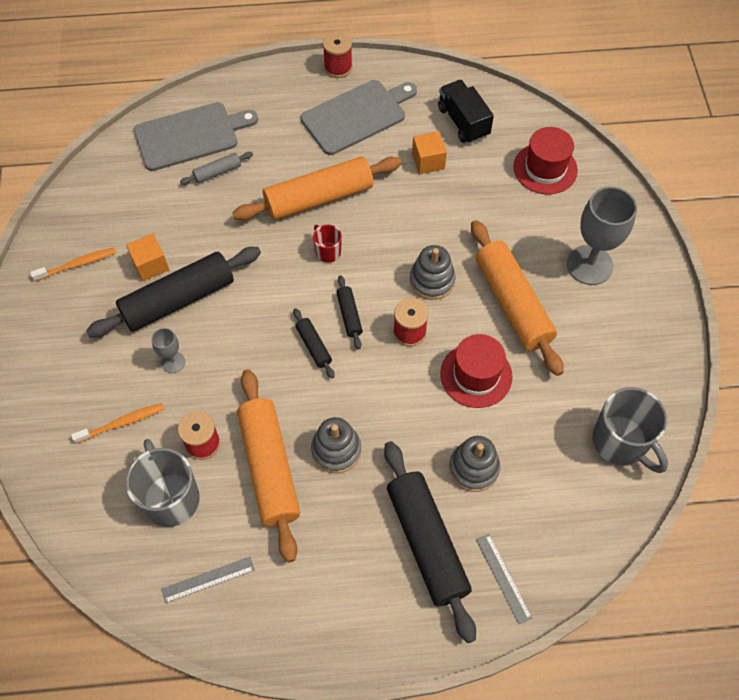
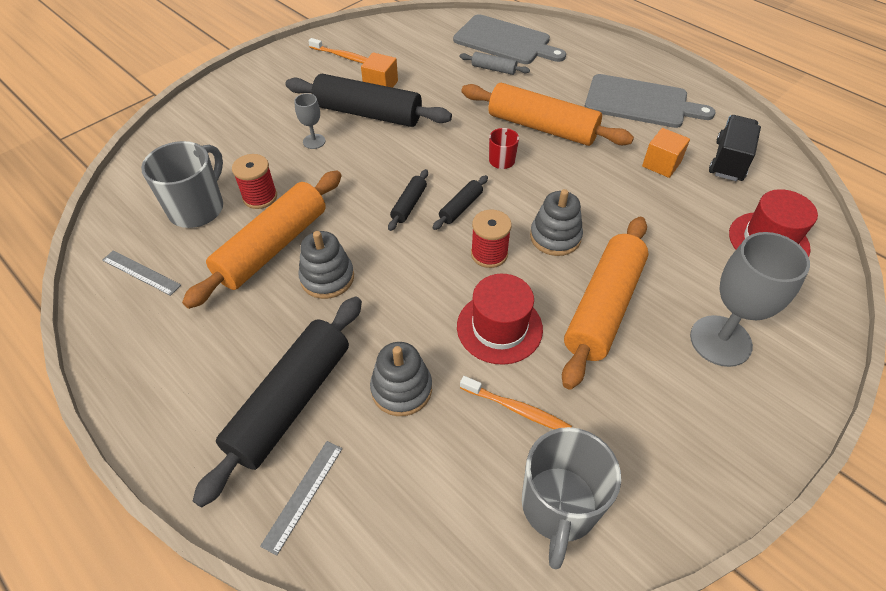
camera: 50 degrees right, 10 degrees down
orange toothbrush [71,403,164,444] -> orange toothbrush moved to [460,376,572,429]
red spool [323,32,353,78] -> none

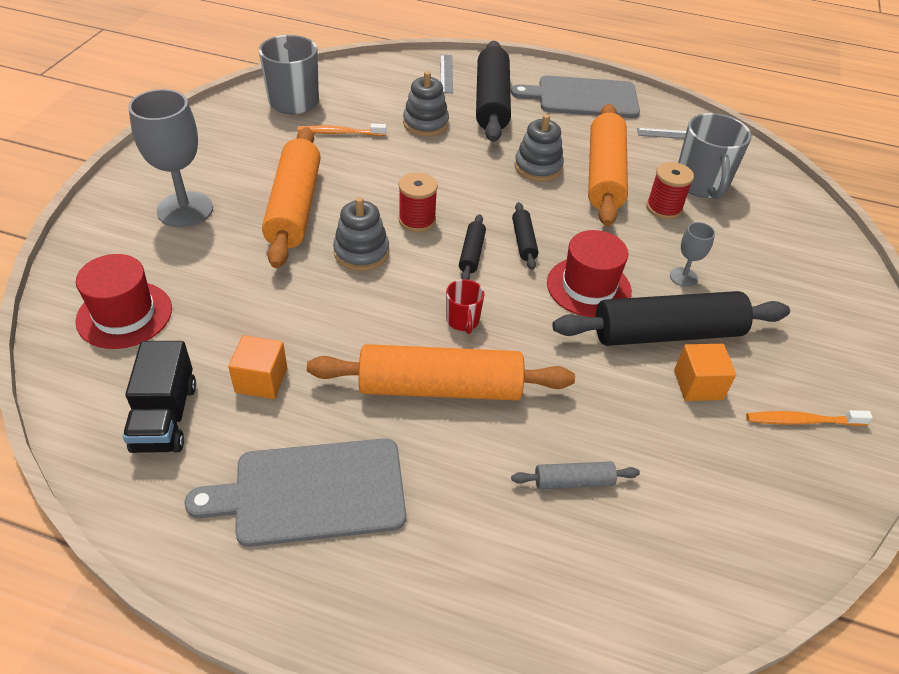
camera: 150 degrees right, 5 degrees down
grey cutting board [453,14,566,64] -> grey cutting board moved to [511,75,640,118]
red hat [457,274,543,365] -> red hat moved to [547,230,632,317]

